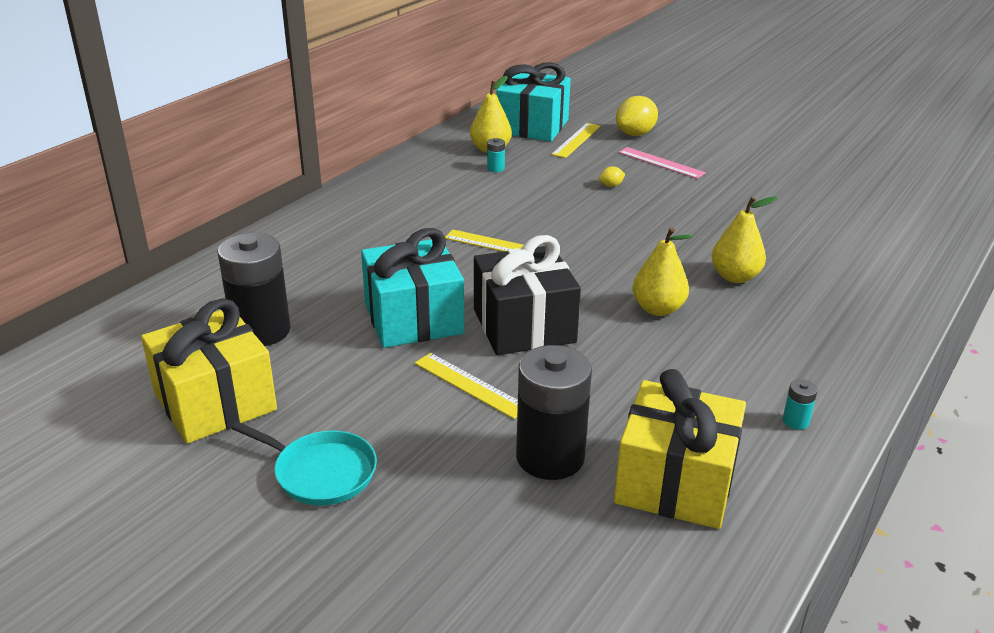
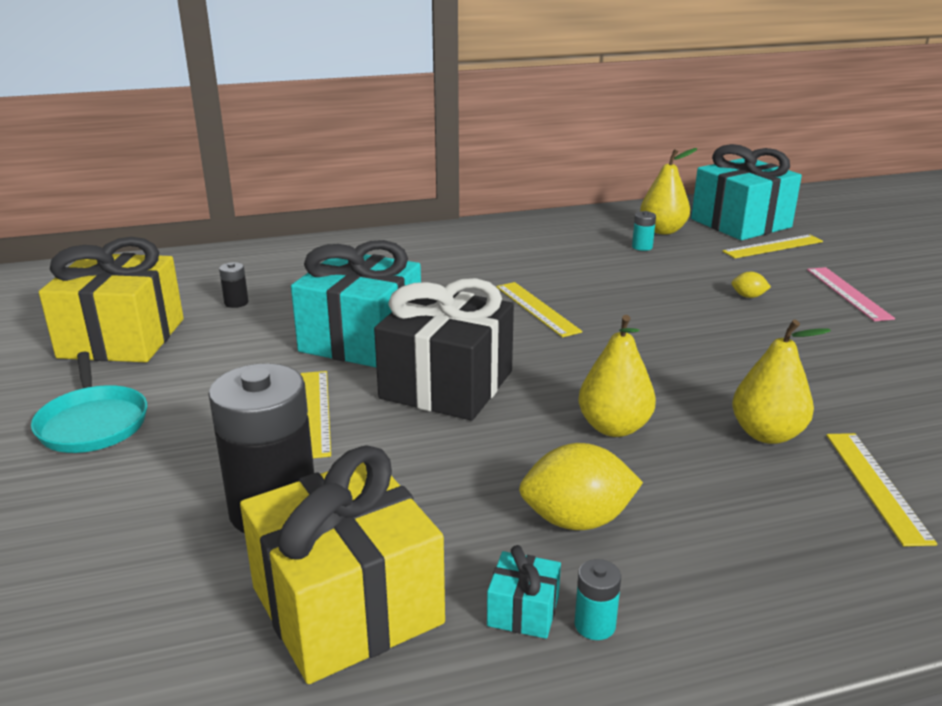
camera: 40 degrees right, 5 degrees down
black battery [217,233,291,346] -> black battery [219,262,249,308], size x0.40
yellow lemon [616,96,658,136] -> yellow lemon moved to [519,443,643,530]
none -> turquoise gift [487,545,561,639]
none -> yellow ruler [826,433,937,546]

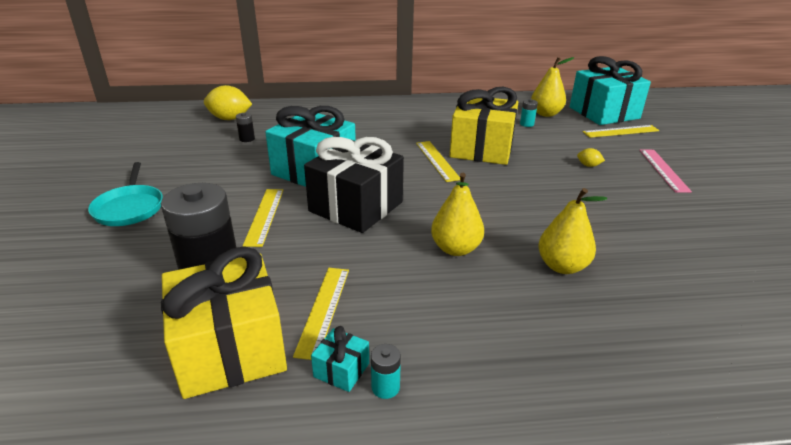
camera: 10 degrees right, 5 degrees up
yellow gift [39,237,184,362] -> yellow gift moved to [450,87,518,165]
yellow lemon [519,443,643,530] -> yellow lemon moved to [204,85,252,120]
yellow ruler [826,433,937,546] -> yellow ruler moved to [293,268,349,360]

